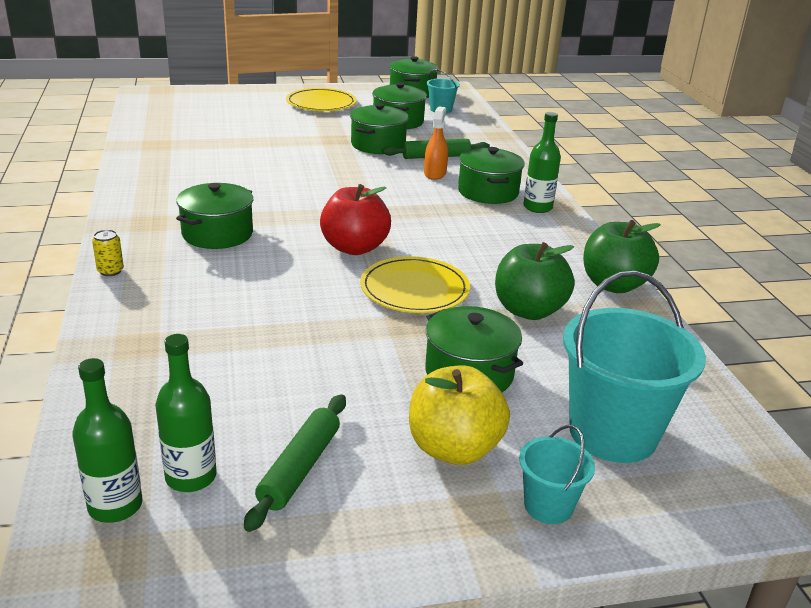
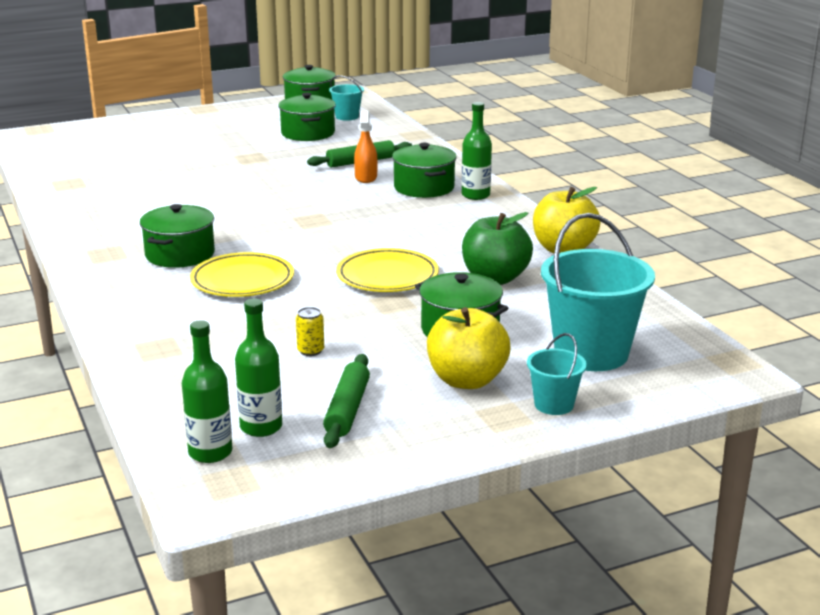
camera: 10 degrees left, 5 degrees down
yellow can [92,230,124,276] -> yellow can moved to [296,307,324,356]
yellow plate [286,88,356,111] -> yellow plate moved to [190,252,294,297]
red apple [320,184,391,255] -> none
green pot [350,103,409,154] -> none
green apple [583,220,661,293] -> yellow apple [533,187,601,253]

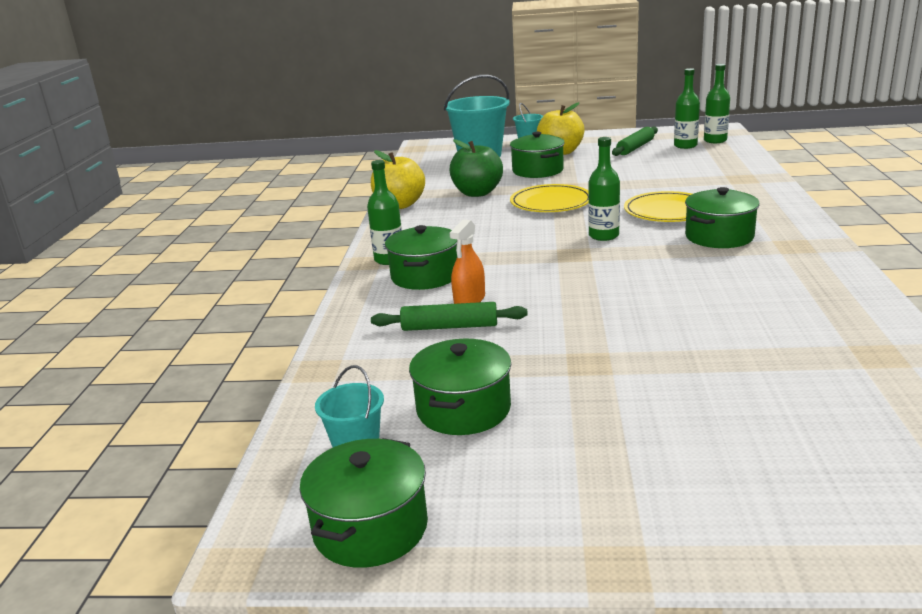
camera: 150 degrees left, 0 degrees up
yellow can [296,307,324,356] -> none
none -> green bottle [588,137,620,241]

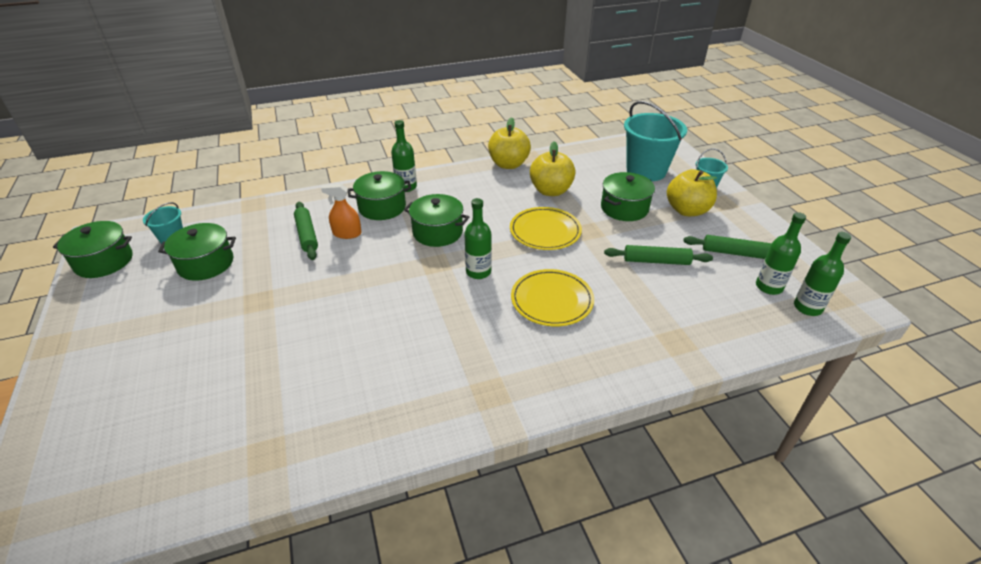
camera: 65 degrees right, 15 degrees up
green apple [450,139,503,197] -> yellow apple [530,142,576,196]
green pot [685,187,760,248] -> green pot moved to [404,194,469,247]
none -> green rolling pin [604,245,713,265]

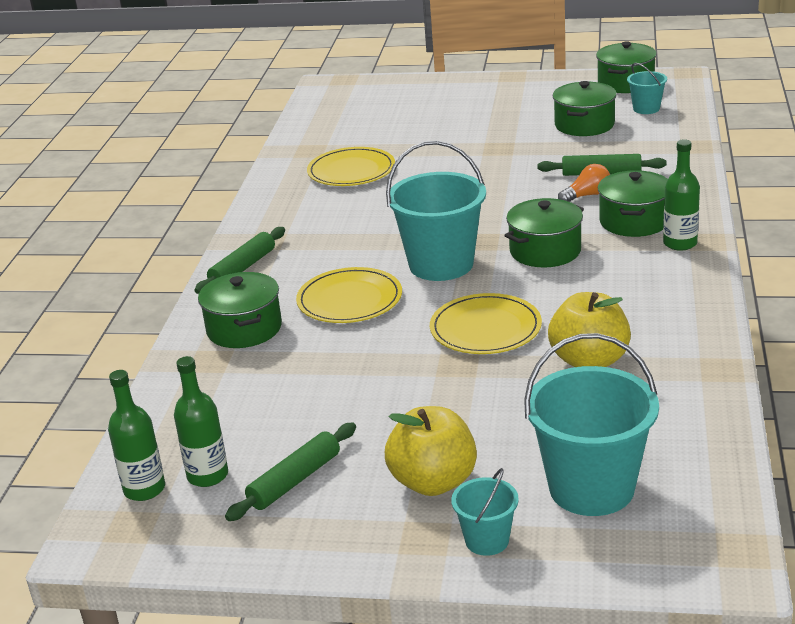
camera: 120 degrees right, 10 degrees down
orange spray bottle [321,184,361,239] -> orange light bulb [558,164,610,202]
green bottle [464,198,492,279] -> turquoise bucket [386,141,486,281]
yellow apple [488,117,531,169] -> none
green pot [601,172,655,221] -> green pot moved to [198,272,282,348]
green rolling pin [604,245,713,265] -> green rolling pin moved to [195,227,285,294]
none -> yellow plate [307,147,395,186]

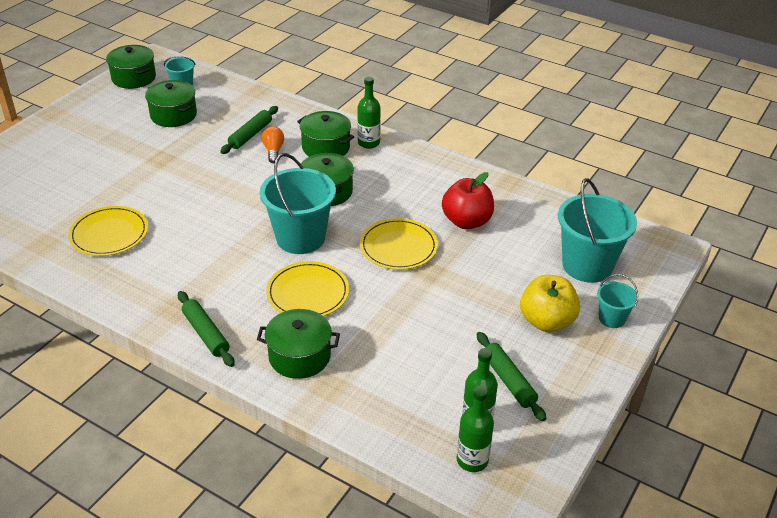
camera: 70 degrees left, 10 degrees up
yellow apple [548,292,631,367] -> red apple [442,172,494,229]

